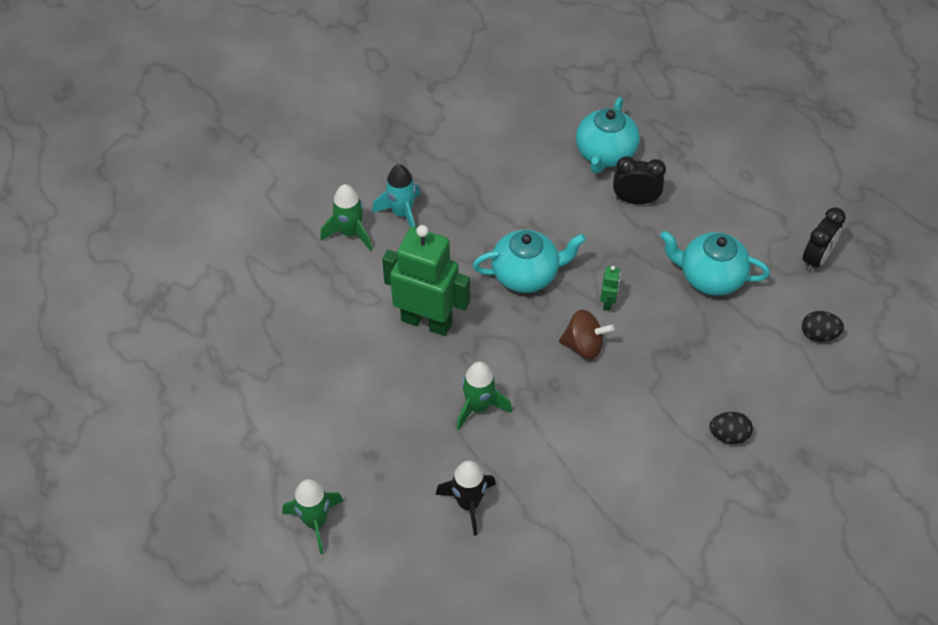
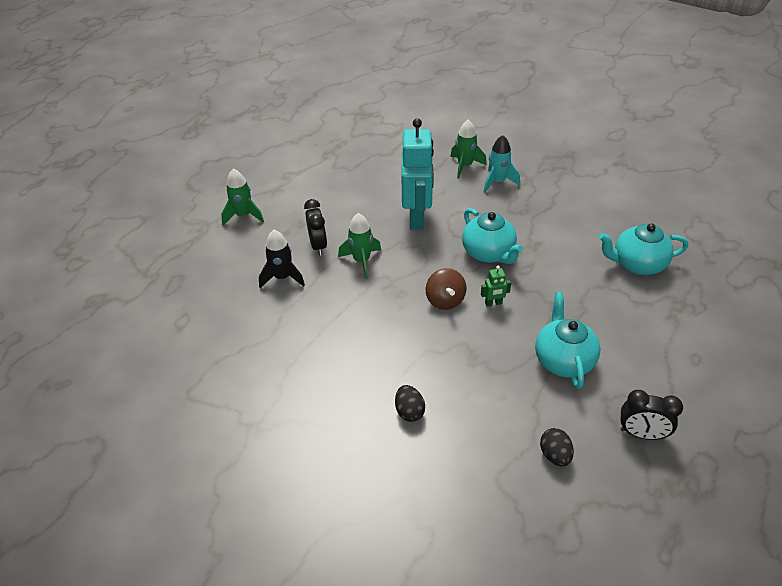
camera: 70 degrees right, 10 degrees down
green robot [382,225,470,336] -> turquoise robot [402,118,434,230]
black clock [613,156,666,204] -> black clock moved to [304,199,327,256]

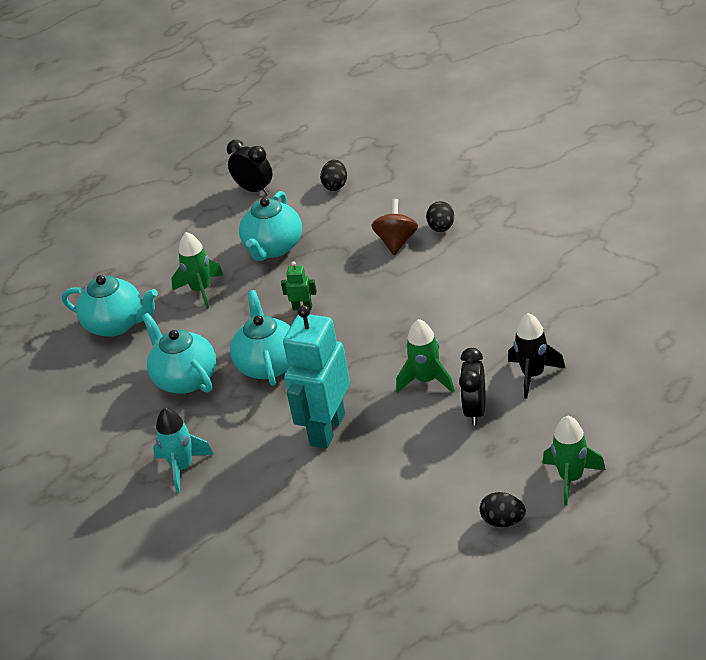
camera: 155 degrees left, 5 degrees down
brown spinning top [426,268,466,310] -> brown spinning top moved to [371,199,418,255]
green rocket [450,120,487,179] -> green rocket moved to [171,232,223,309]
none -> turquoise teapot [142,313,216,394]
none -> black egg [480,492,526,527]

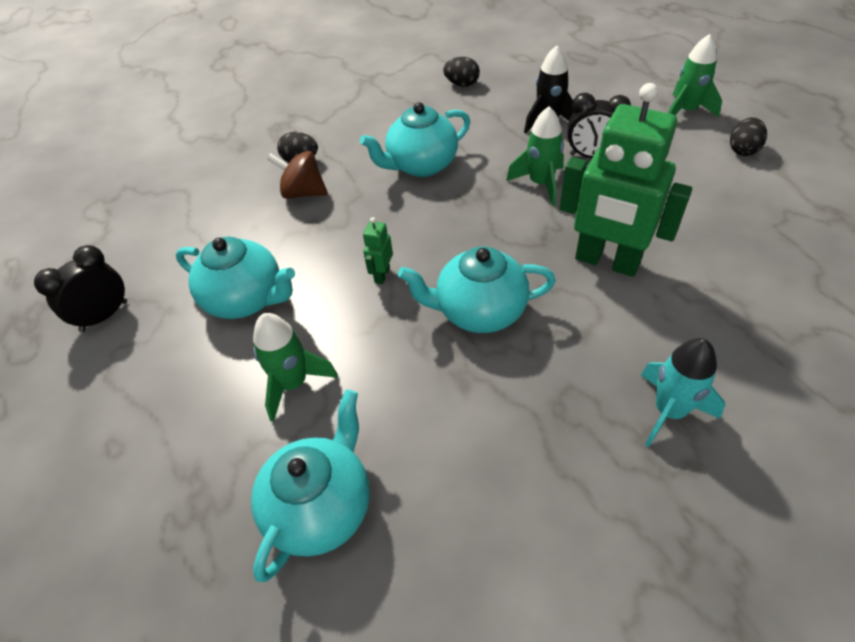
camera: 85 degrees left, 10 degrees up
turquoise teapot [142,313,216,394] -> turquoise teapot moved to [360,102,470,177]
turquoise robot [283,305,350,449] -> green robot [559,83,692,277]
black egg [320,160,347,191] -> black egg moved to [443,57,480,87]

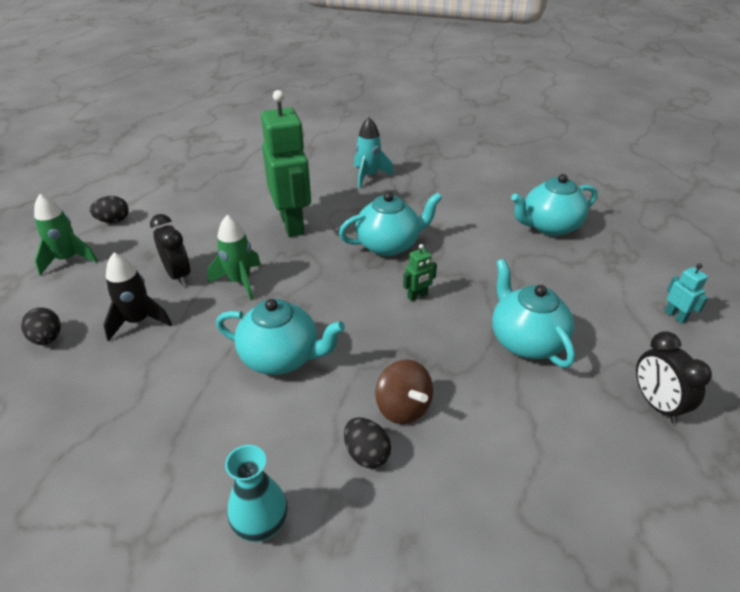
camera: 140 degrees left, 10 degrees down
black clock [34,245,127,332] -> black clock turned 75 degrees clockwise [636,331,712,424]
green rocket [253,313,338,422] -> none
turquoise teapot [398,246,556,333] -> turquoise teapot turned 60 degrees counterclockwise [339,192,442,256]
black egg [443,57,480,87] -> black egg moved to [21,308,61,345]
none -> turquoise vase [225,445,288,542]
none -> turquoise robot [665,264,708,324]

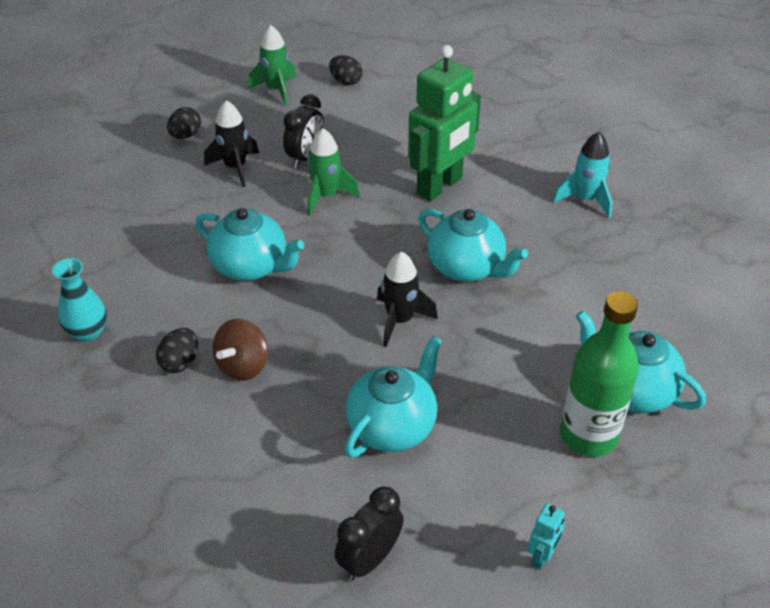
camera: 60 degrees right, 5 degrees up
turquoise teapot [216,299,345,375] -> turquoise teapot turned 45 degrees counterclockwise [196,208,304,281]
green robot [403,244,437,301] -> black rocket [377,252,438,347]
none -> green bottle [560,291,639,457]

